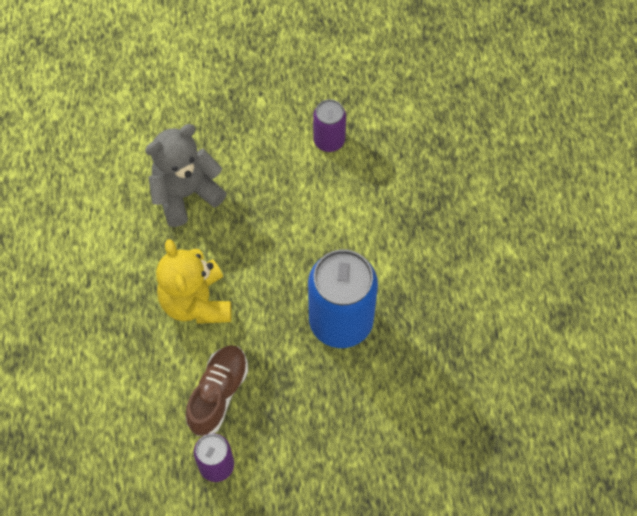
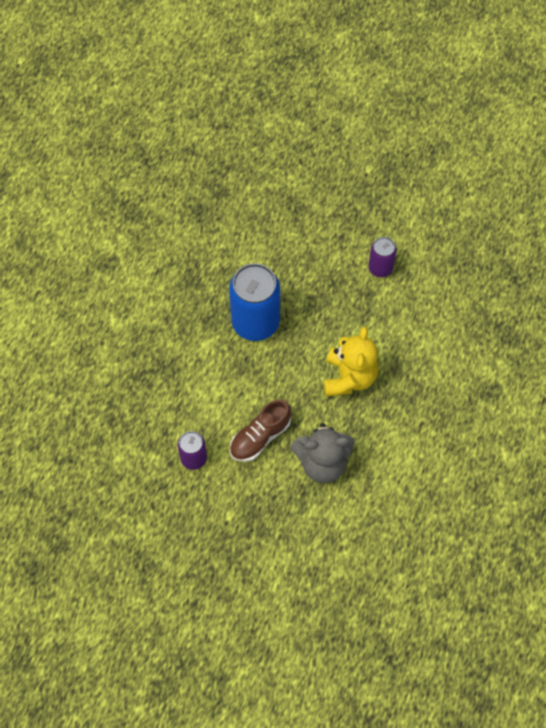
camera: 155 degrees left, 0 degrees up
brown shoe [186,345,248,436] -> brown shoe moved to [230,400,291,462]

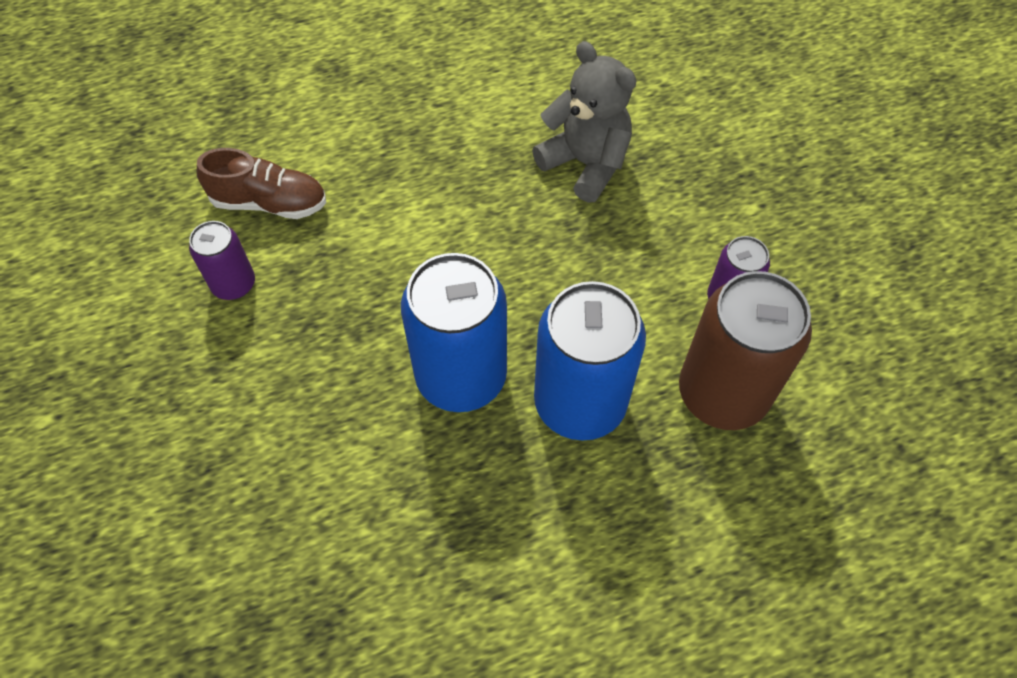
camera: 130 degrees left, 5 degrees down
brown shoe [230,400,291,462] -> brown shoe moved to [197,148,326,219]
yellow teddy bear [324,327,378,397] -> none
none -> blue can [534,281,646,441]
none -> brown can [679,271,812,430]

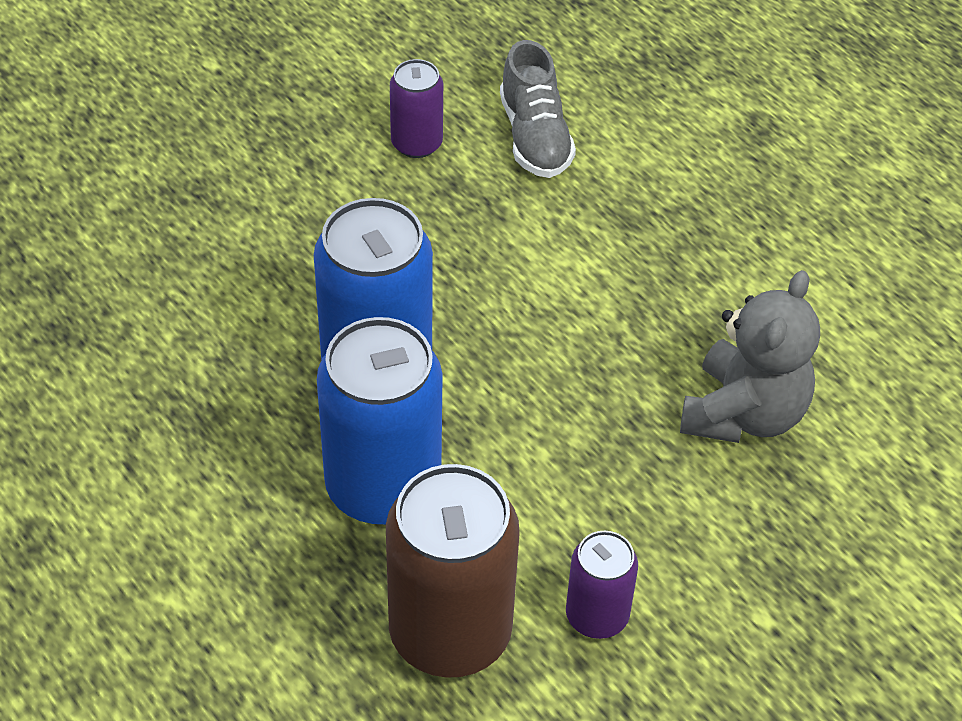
camera: 70 degrees right, 10 degrees down
brown shoe [197,148,326,219] -> grey shoe [500,40,576,178]

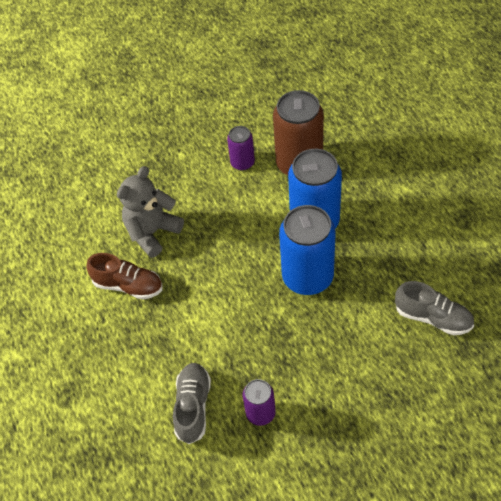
camera: 160 degrees left, 5 degrees up
none -> brown shoe [87,253,163,300]
none -> grey shoe [395,281,474,335]

